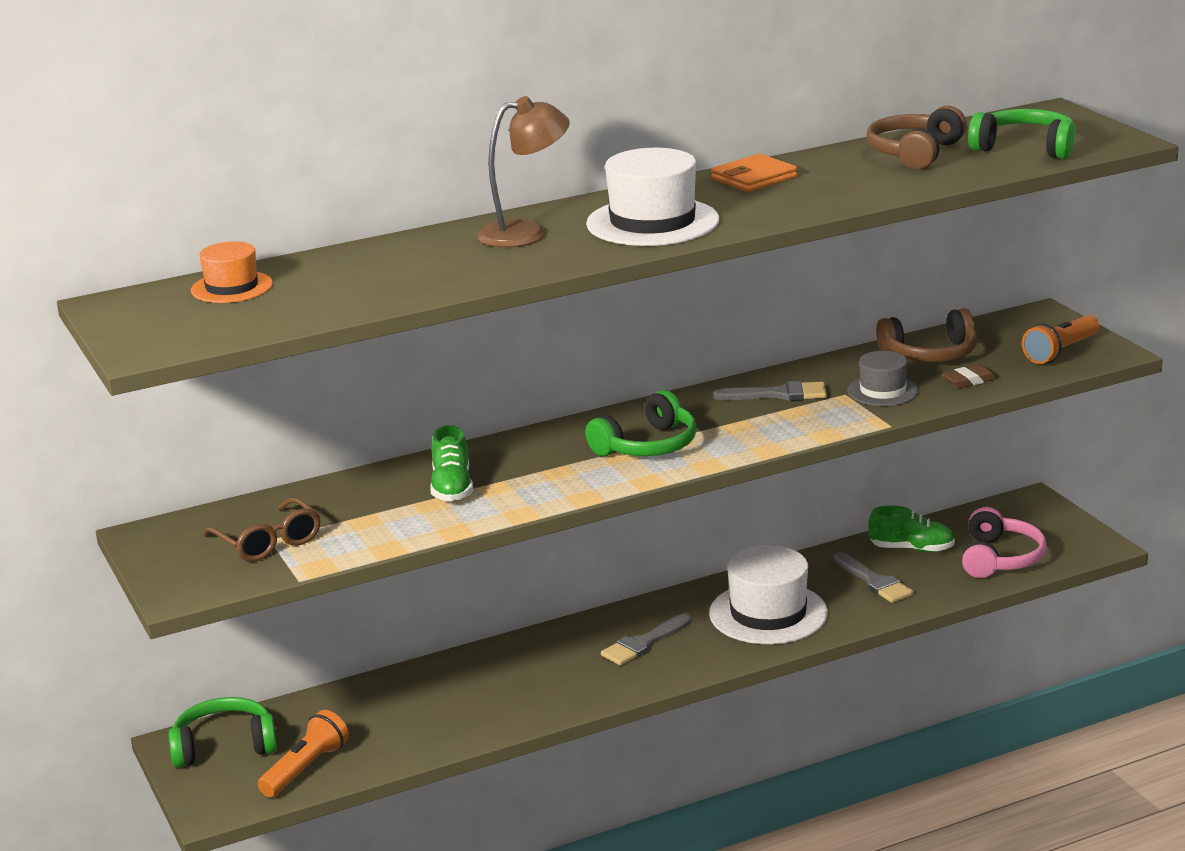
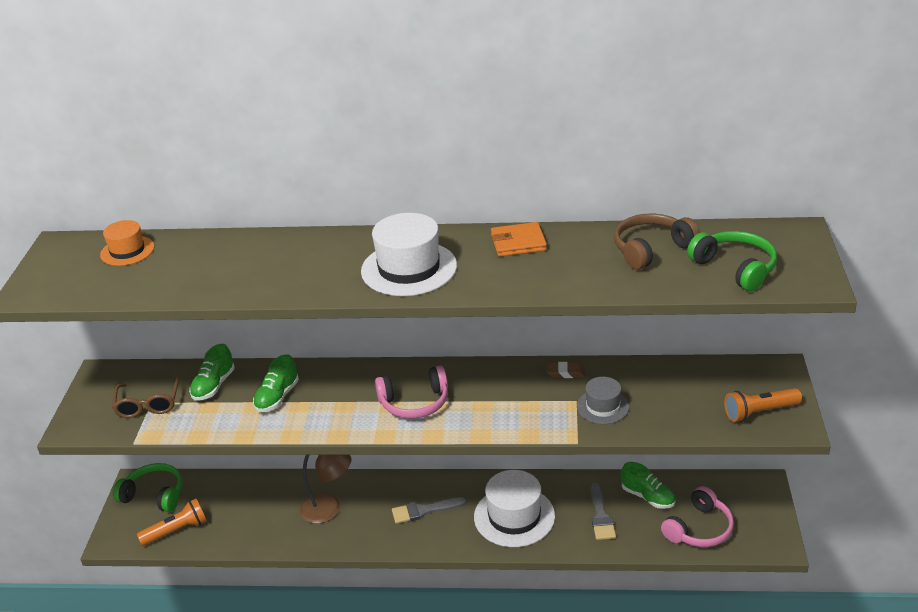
camera: 30 degrees right, 10 degrees up
brown lamp [477,96,570,248] -> brown lamp moved to [300,455,352,524]
green headphones [585,390,697,456] -> pink headphones [375,366,448,419]
grey brush [713,381,827,401] -> none
brown headphones [876,308,978,362] -> none
brown eraser [942,364,997,388] -> brown eraser moved to [547,362,585,378]
none -> green shoe [189,344,235,400]

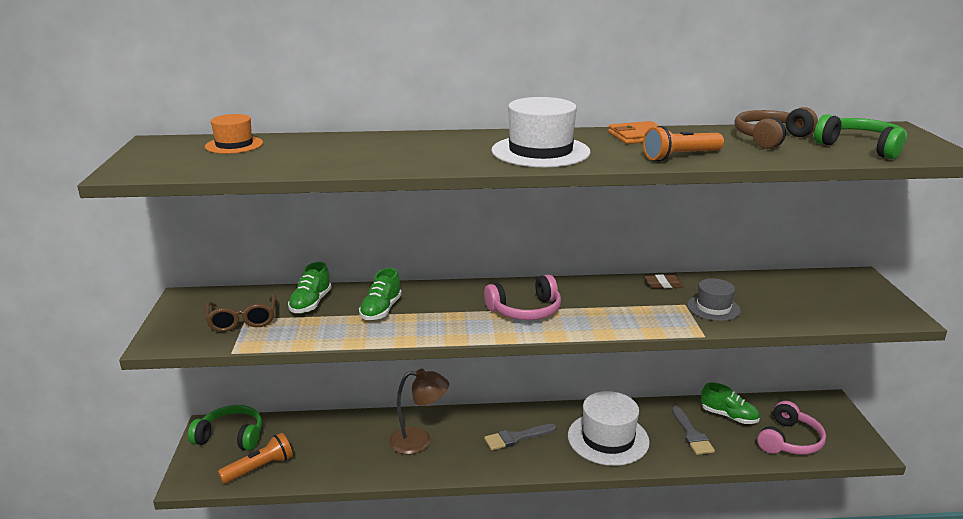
camera: 10 degrees left, 10 degrees down
orange flashlight [724,388,802,422] -> orange flashlight moved to [643,126,724,161]

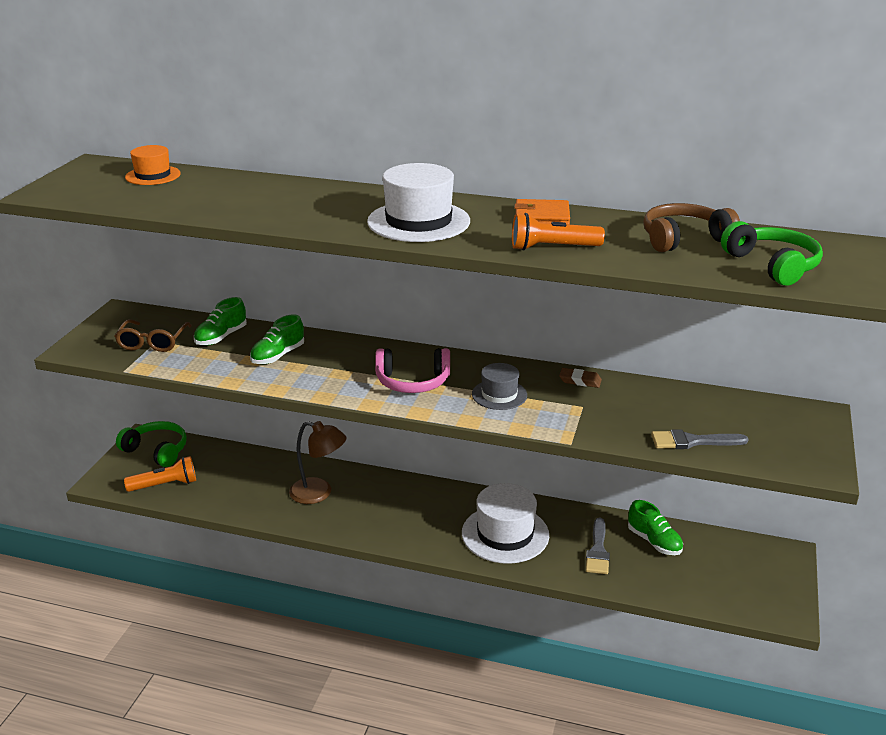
camera: 20 degrees right, 5 degrees up
grey brush [484,424,556,450] -> grey brush moved to [651,429,748,449]
grey hat [687,278,741,321] -> grey hat moved to [472,363,527,410]
pink headphones [757,401,826,455] -> none

